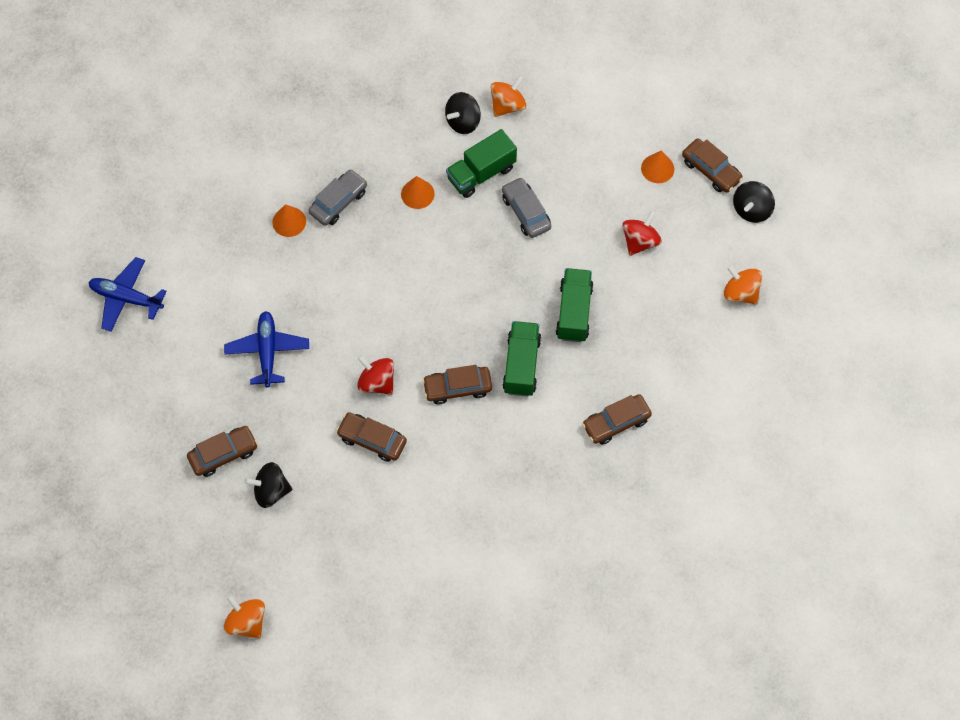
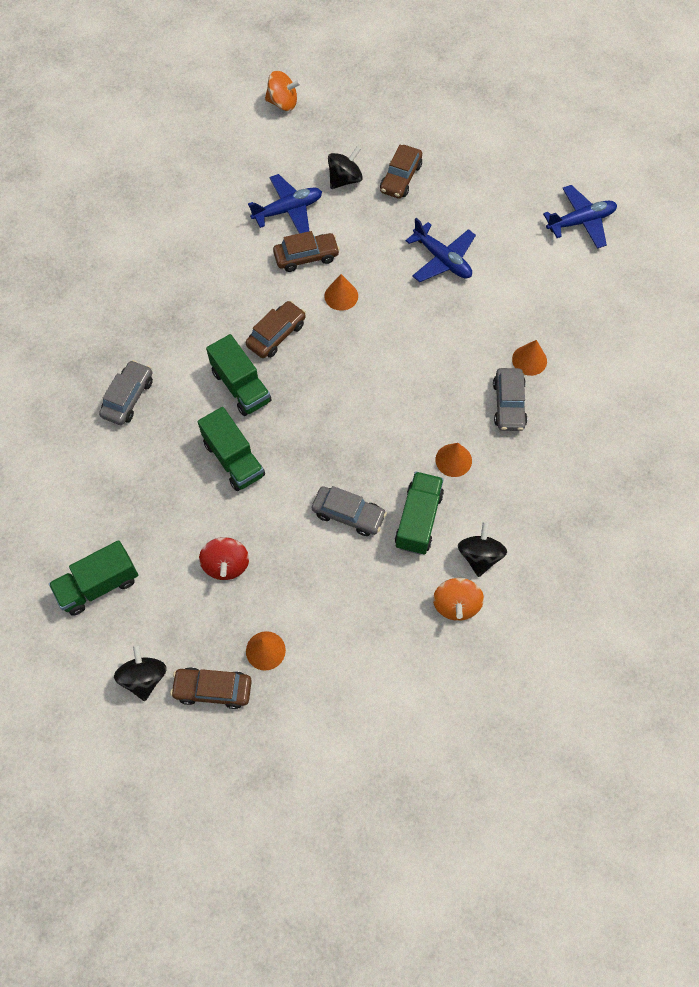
camera: 140 degrees right, 0 degrees up
red spinning top [357,355,394,395] -> orange cone [324,274,358,311]
brown car [582,394,652,445] -> grey car [99,360,153,425]
orange spinning top [724,265,762,305] -> green truck [49,540,138,616]
none -> blue plane [248,174,322,234]

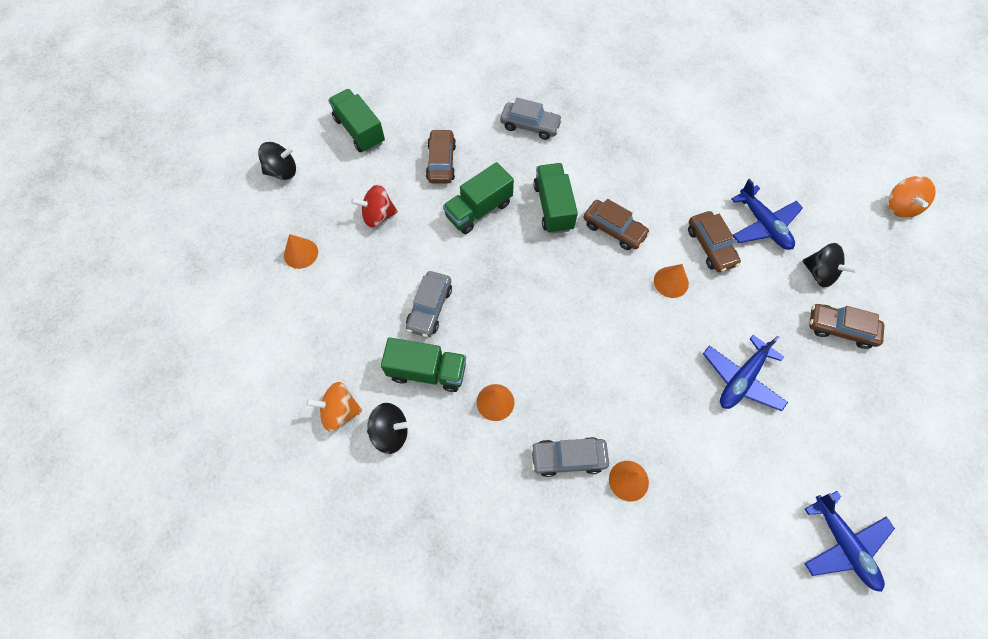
camera: 85 degrees right, 0 degrees up
brown car [170,667,252,709] -> brown car moved to [426,129,456,183]
green truck [206,334,272,416] -> green truck turned 120 degrees clockwise [533,163,578,234]

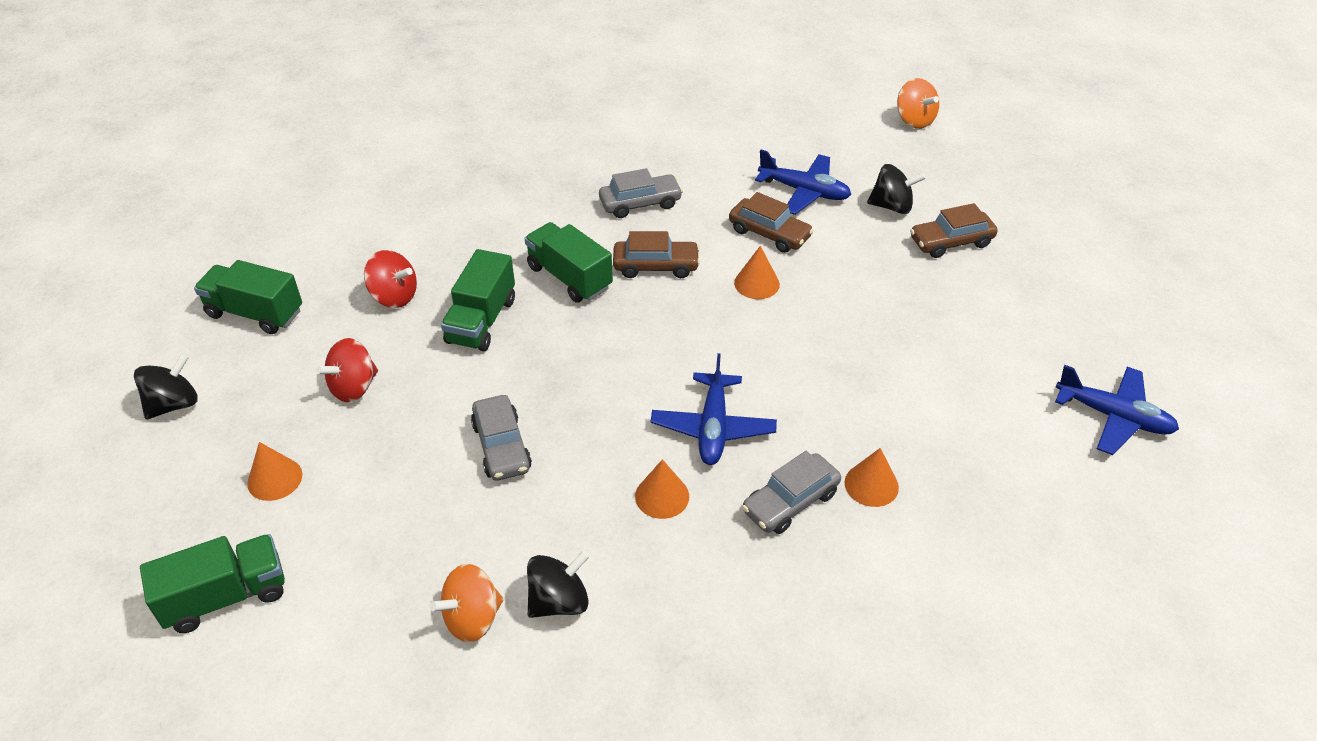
camera: 35 degrees left, 20 degrees down
green truck [381,337,466,392] -> green truck moved to [140,534,285,633]
brown car [426,129,456,183] -> red spinning top [364,250,417,308]
grey car [500,98,563,140] -> grey car moved to [599,168,683,218]
blue plane [703,335,788,411] -> blue plane moved to [650,353,777,465]

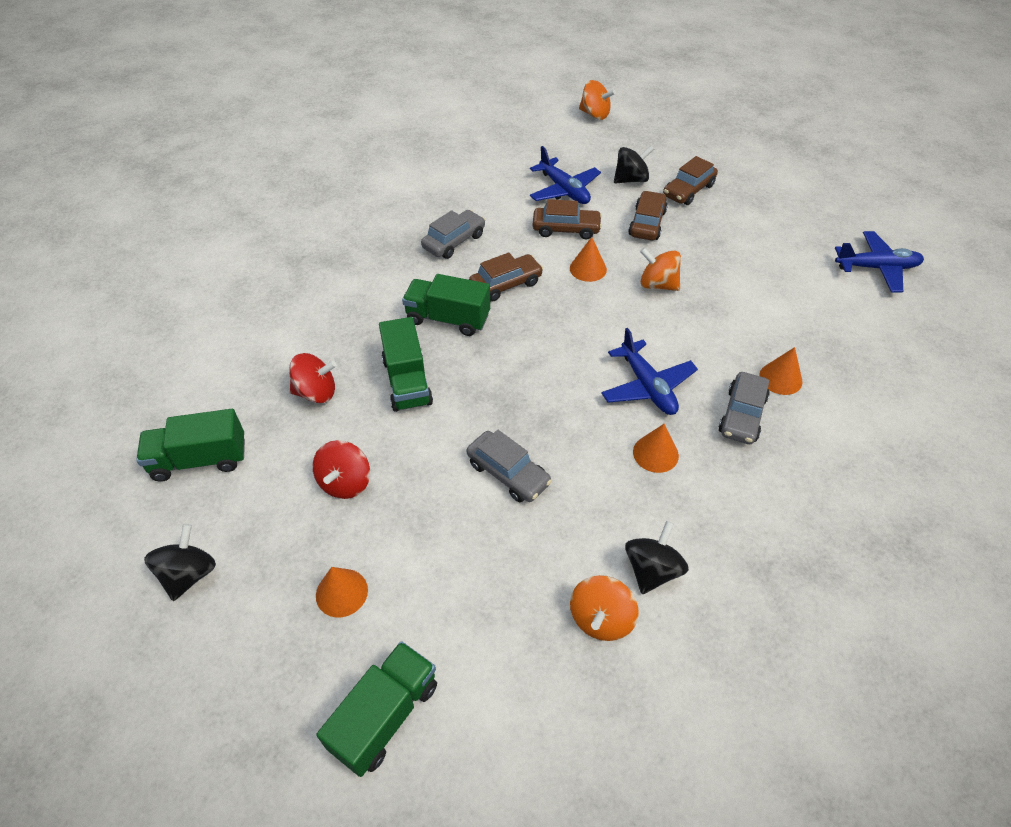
camera: 30 degrees left, 5 degrees up
blue plane [755,150,851,215] -> blue plane turned 60 degrees clockwise [530,146,601,204]
none -> brown car [628,191,667,240]
none -> orange spinning top [640,248,681,291]

